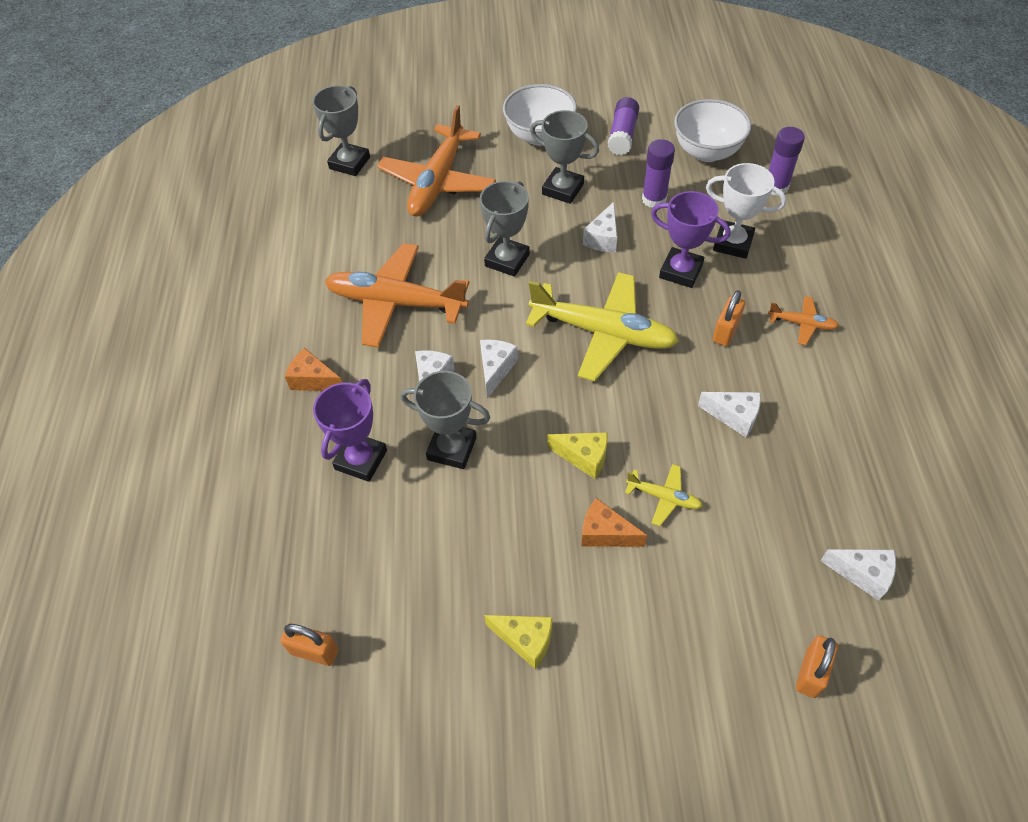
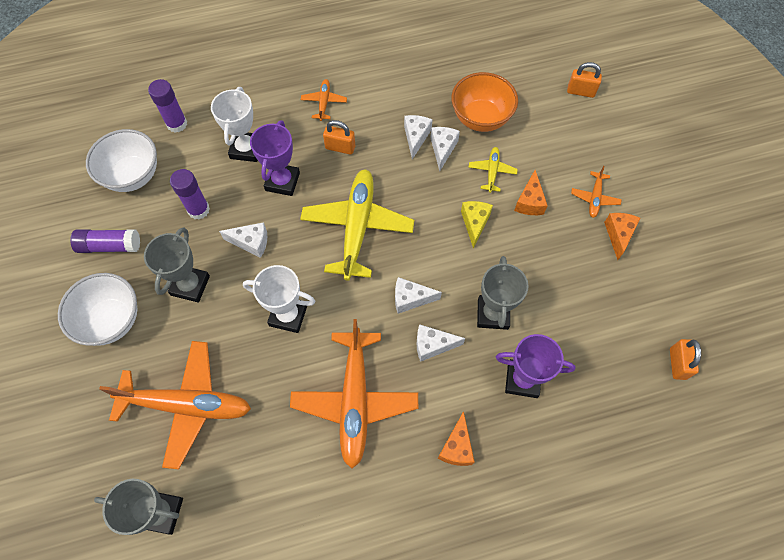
camera: 105 degrees left, 10 degrees up
grey trophy [480,181,530,277] -> white trophy [243,265,315,333]
yellow cheese [484,615,552,669] -> orange cheese [604,213,641,260]
white cheese [820,549,896,601] -> white cheese moved to [430,127,460,171]
none -> orange bowl [451,72,518,132]
none -> orange plane [571,166,622,218]

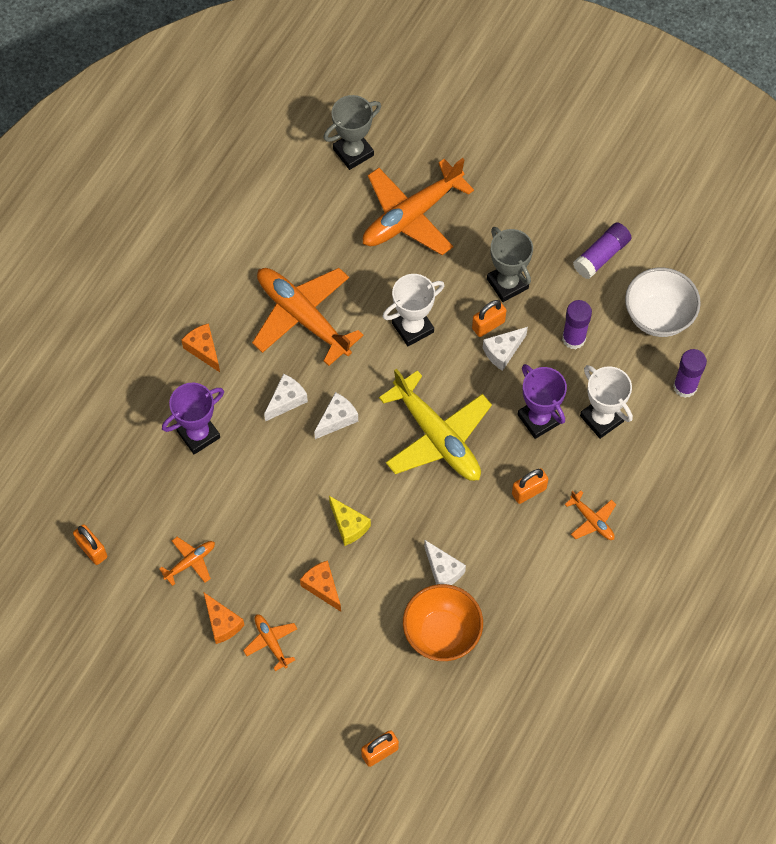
camera: 135 degrees right, 0 degrees up
white bowl [58,273,138,346] -> none
white cheese [404,115,432,159] -> none
yellow plane [469,147,518,193] -> none
grey trophy [477,256,529,330] -> none
none -> orange plane [159,537,215,586]
none -> orange padlock [472,300,506,337]

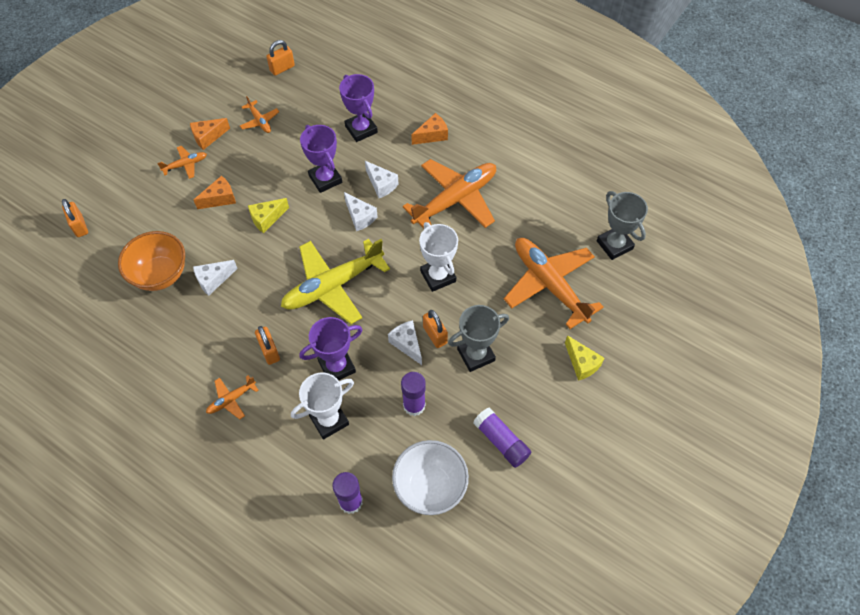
camera: 95 degrees right, 5 degrees down
none -> purple trophy [300,125,342,193]
none -> yellow cheese [565,335,604,381]

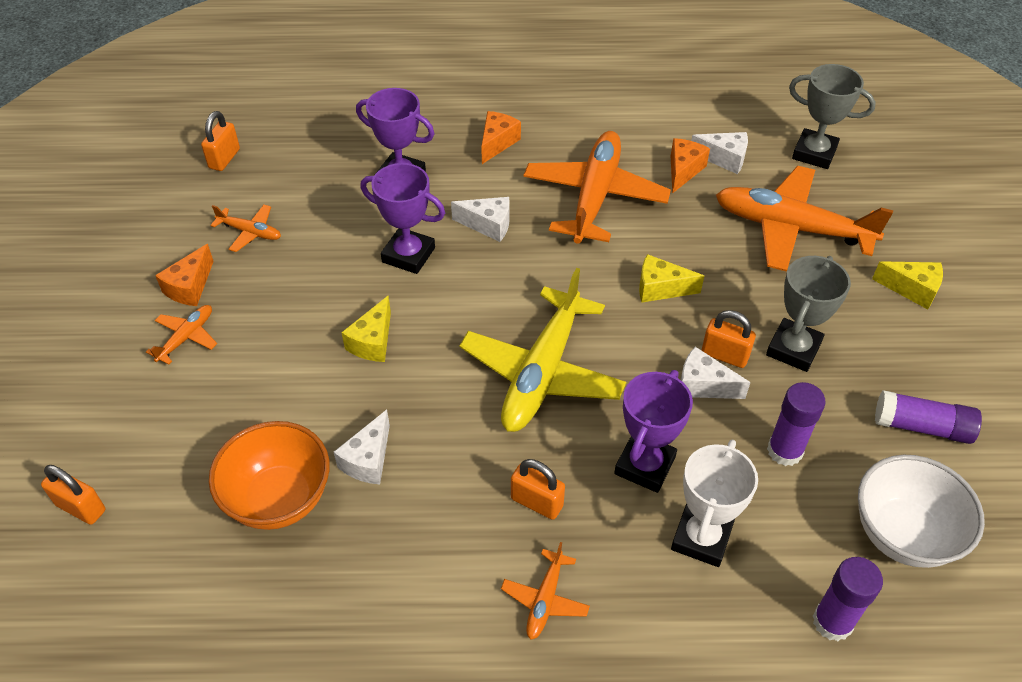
camera: 35 degrees left, 10 degrees down
orange cheese [194,175,236,209] -> orange cheese moved to [671,138,710,194]
white cheese [344,192,378,231] -> white cheese moved to [691,132,748,174]
white trophy [419,222,458,292] -> yellow cheese [639,254,704,302]

